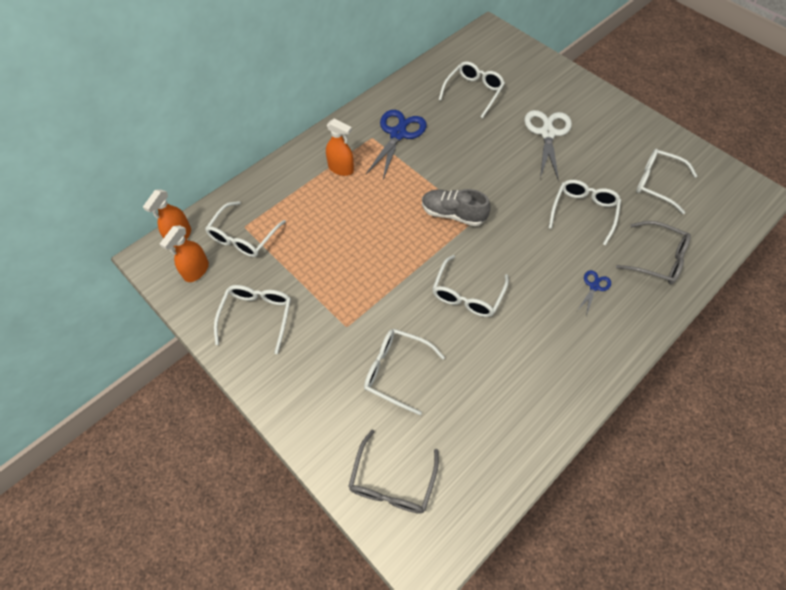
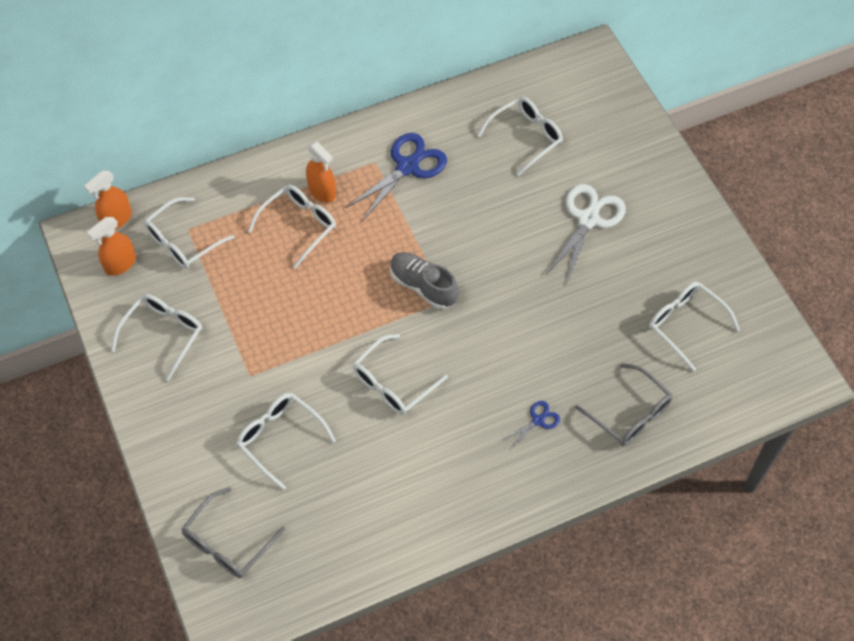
camera: 20 degrees right, 0 degrees up
white glasses [549,180,621,246] -> white glasses moved to [248,185,336,269]

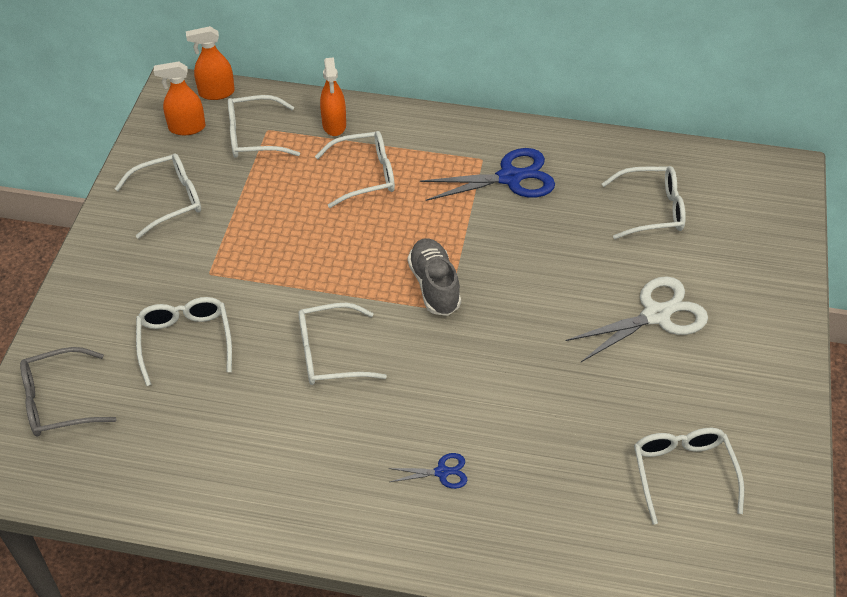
camera: 35 degrees right, 10 degrees down
orange spray bottle [306,141,336,203] -> orange spray bottle moved to [320,57,346,136]
grey glasses [575,363,673,446] -> none

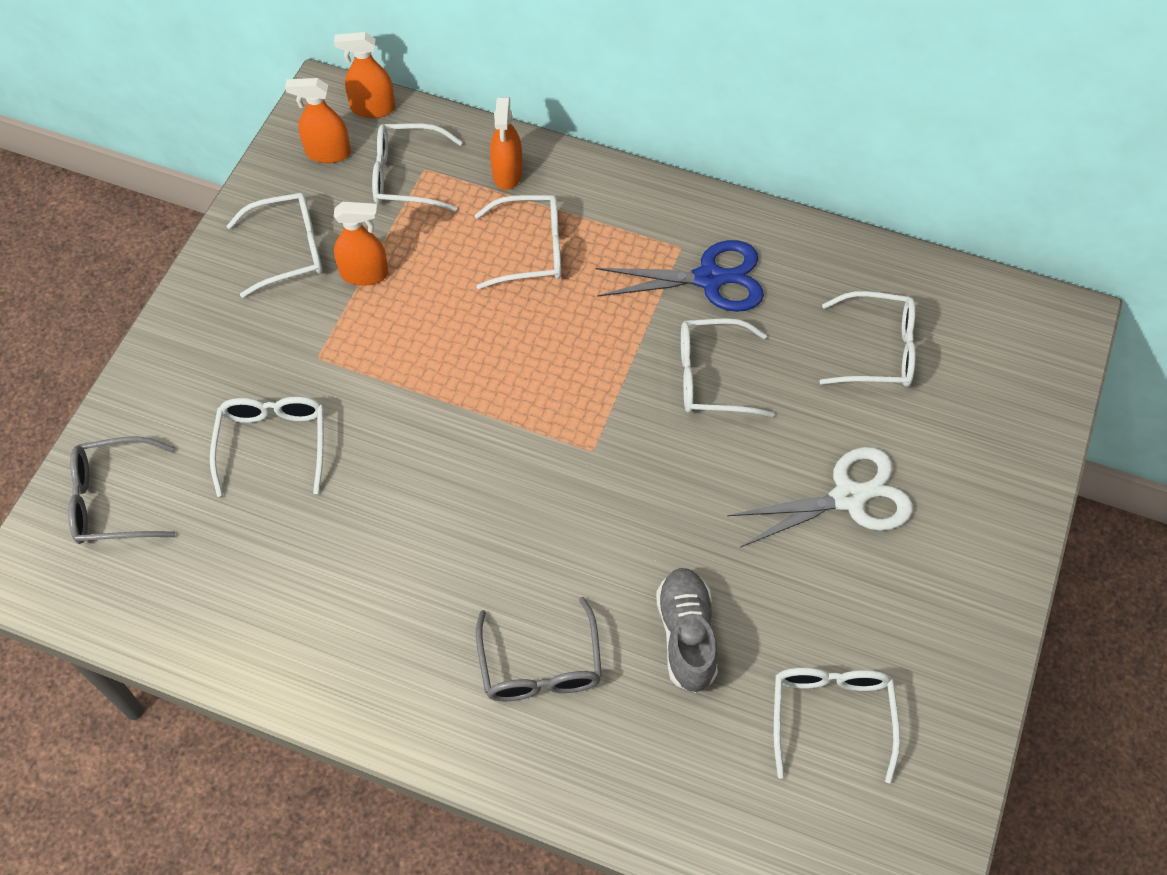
camera: 10 degrees right, 10 degrees up
white glasses [298,303,387,385] -> white glasses moved to [681,318,775,417]
blue scissors [388,453,468,489] -> grey glasses [476,597,602,701]
grey shoe [408,238,461,316] -> grey shoe moved to [656,568,718,693]
none -> orange spray bottle [334,202,388,286]

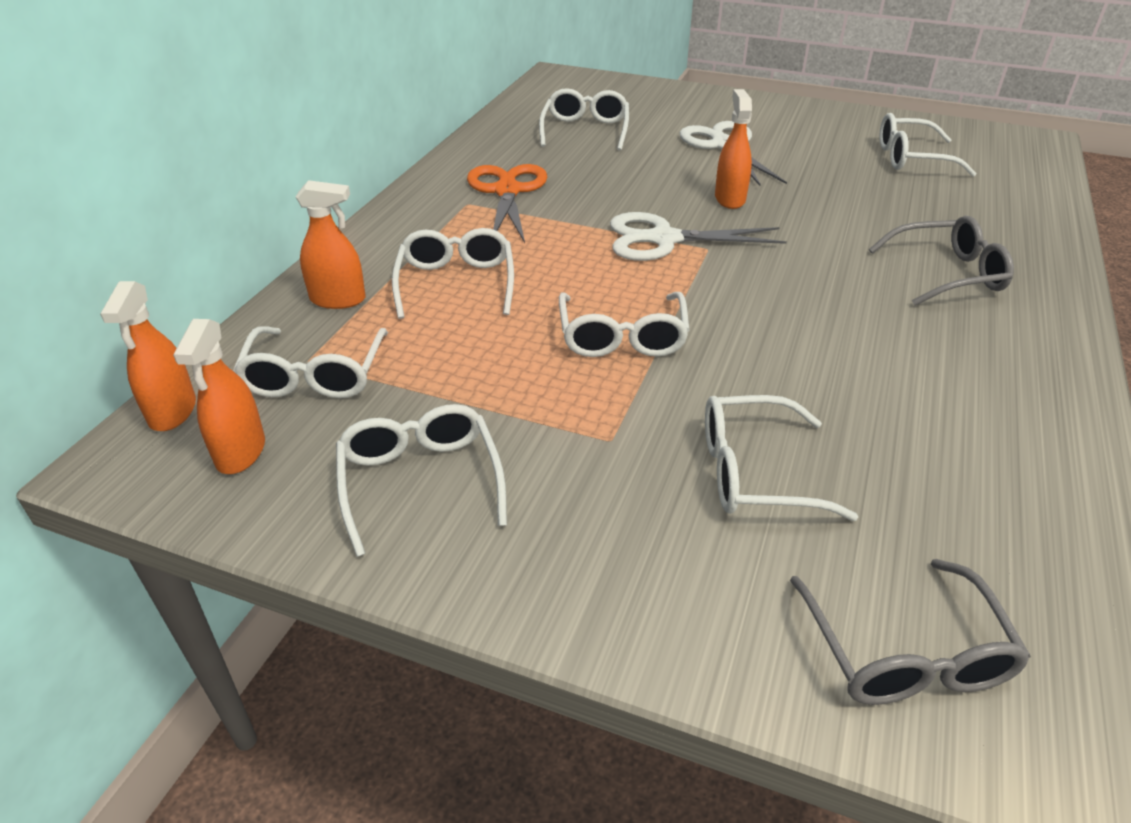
camera: 90 degrees left, 20 degrees down
orange spray bottle [334,202,388,286] -> orange spray bottle moved to [715,89,752,209]
blue scissors [596,240,764,312] -> orange scissors [467,164,547,243]
grey shoe [656,568,718,693] -> none
white glasses [681,318,775,417] -> white glasses moved to [559,292,690,357]
none -> white scissors [610,212,787,261]

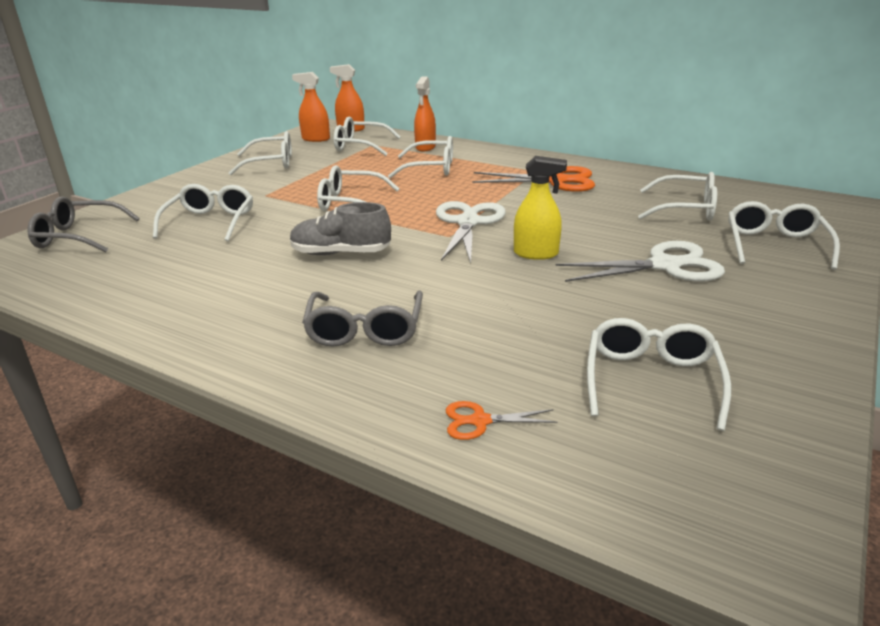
camera: 100 degrees right, 10 degrees down
orange spray bottle [715,89,752,209] -> yellow spray bottle [514,156,567,260]
none -> grey shoe [290,202,391,255]
none -> orange scissors [446,401,558,440]
none -> white glasses [728,201,840,270]

